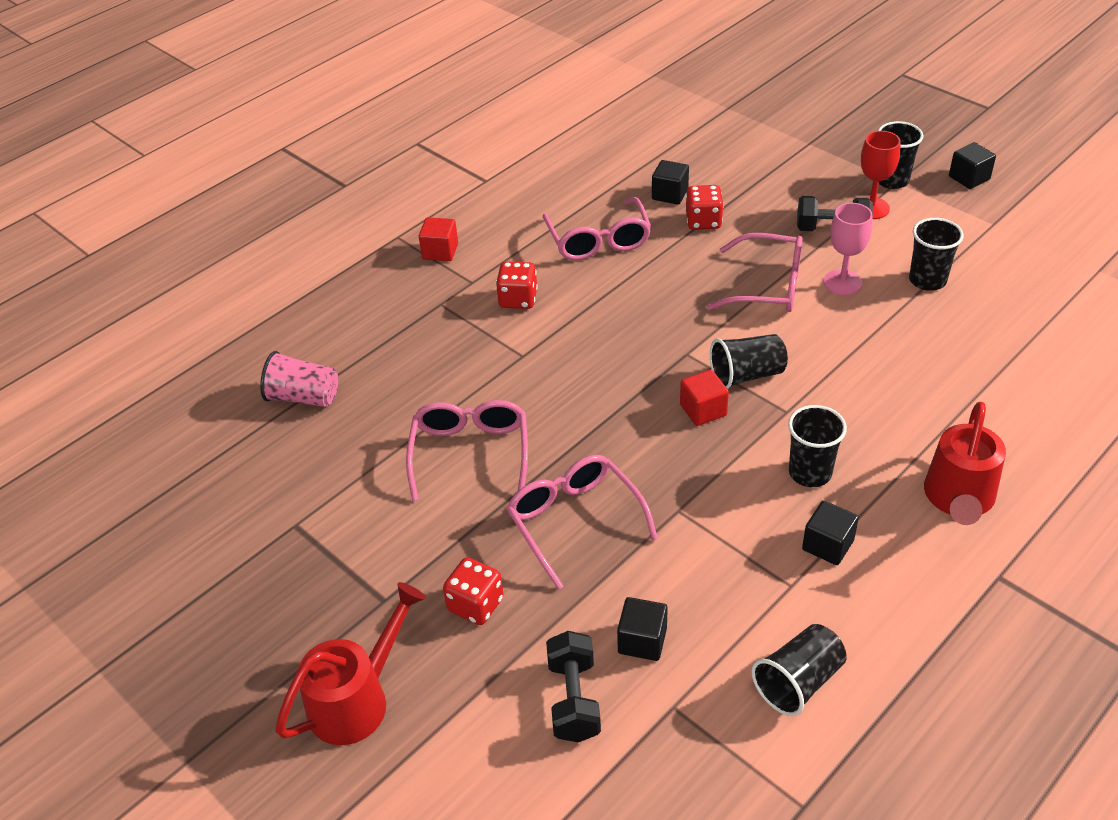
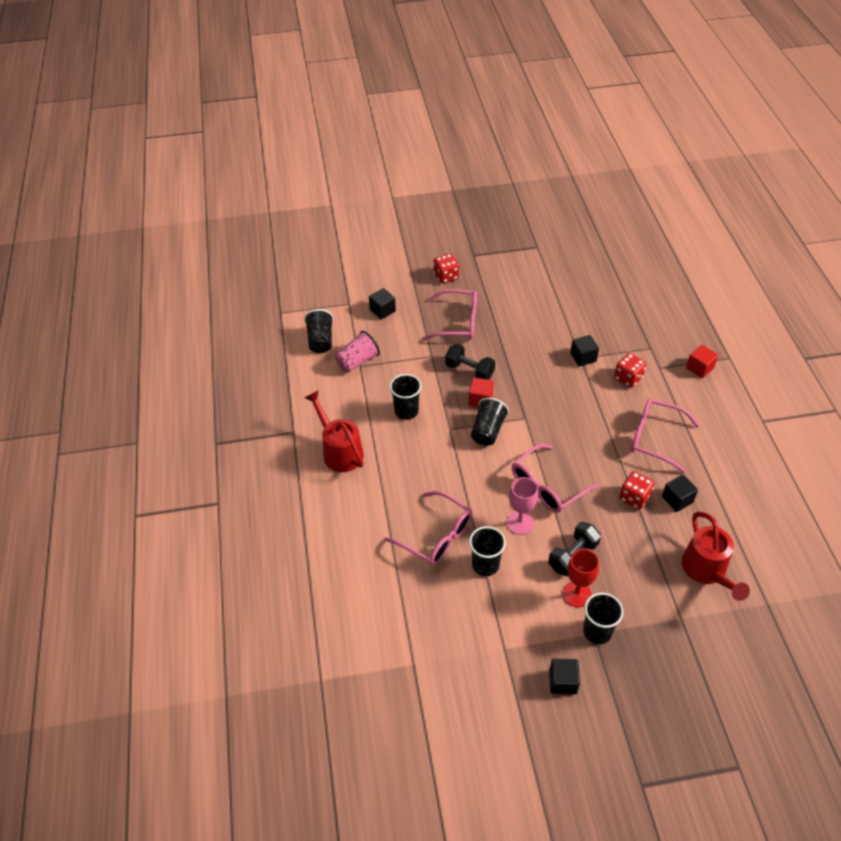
camera: 125 degrees right, 5 degrees up
pink cup [260,351,338,407] -> pink cup moved to [335,331,380,373]
red watering can [275,582,426,745] -> red watering can moved to [681,512,750,601]
pink glasses [406,400,528,501] -> pink glasses moved to [384,491,473,566]
black dumbbell [546,631,601,742] -> black dumbbell moved to [445,344,495,380]
black cube [802,501,859,565] -> black cube moved to [570,335,599,366]

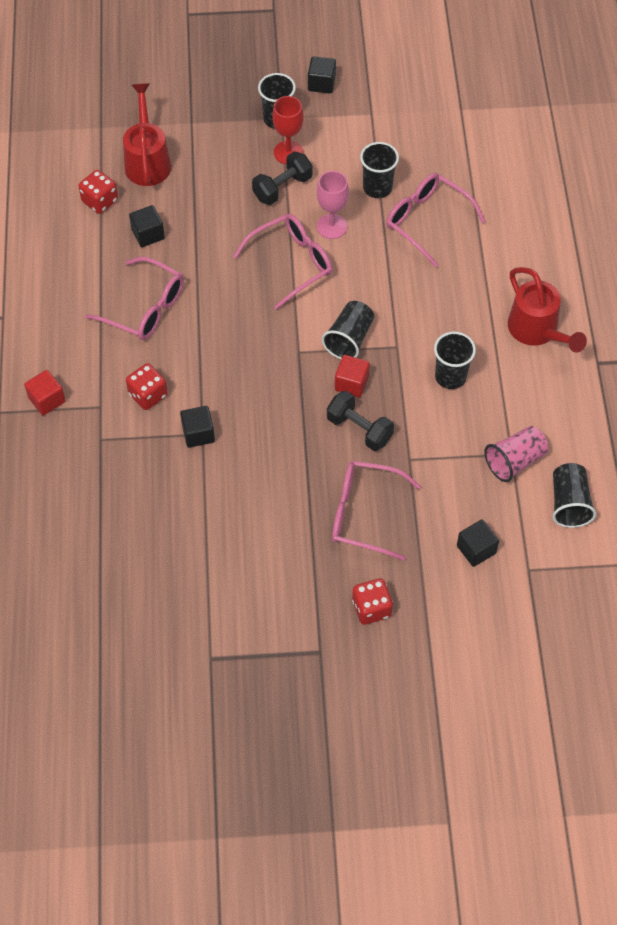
camera: 175 degrees left, 10 degrees up
red dice [619,471,654,510] -> red dice moved to [78,170,118,214]

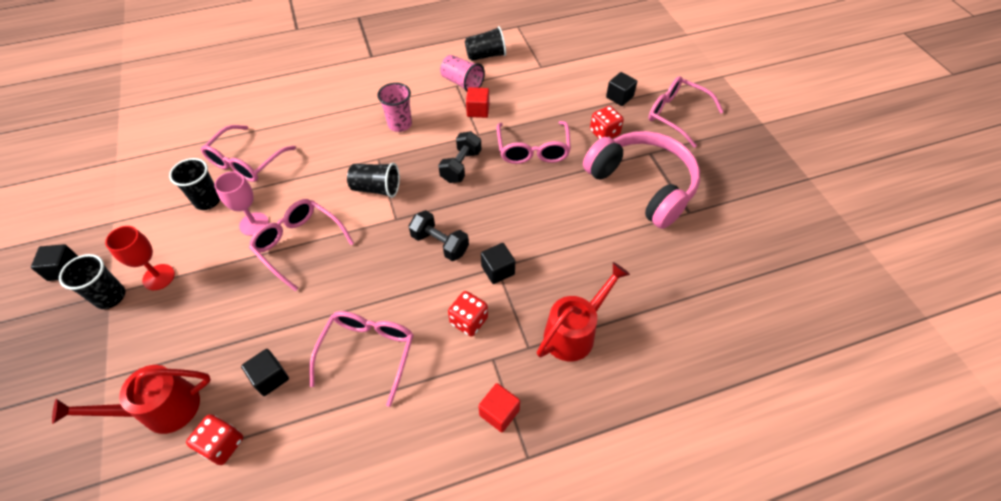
camera: 105 degrees left, 5 degrees down
black dumbbell [252,151,313,205] -> black dumbbell moved to [409,210,469,261]
red cube [335,355,370,397] -> red cube moved to [466,87,490,118]
black cup [434,331,476,389] -> pink cup [377,83,412,132]
black cube [457,519,499,567] -> black cube moved to [606,72,637,106]
red watering can [508,267,587,353] -> red watering can moved to [537,262,630,361]
none -> pink headphones [583,131,700,229]
none -> pink glasses [648,76,724,148]

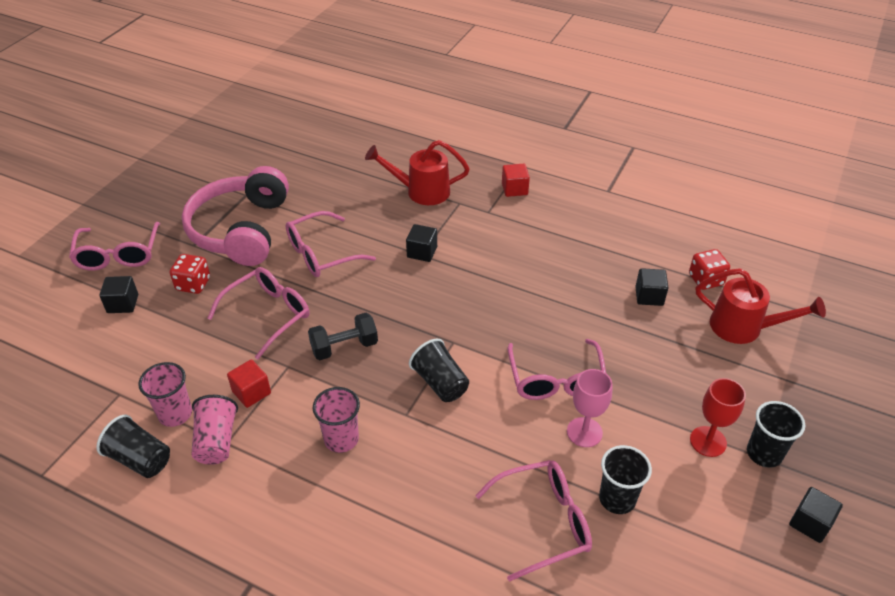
camera: 135 degrees left, 10 degrees down
pink glasses [309,311,414,407] -> pink glasses moved to [286,211,376,277]
black dumbbell [409,210,469,261] -> none
red dice [448,291,488,337] -> none
none -> pink cup [138,362,192,427]

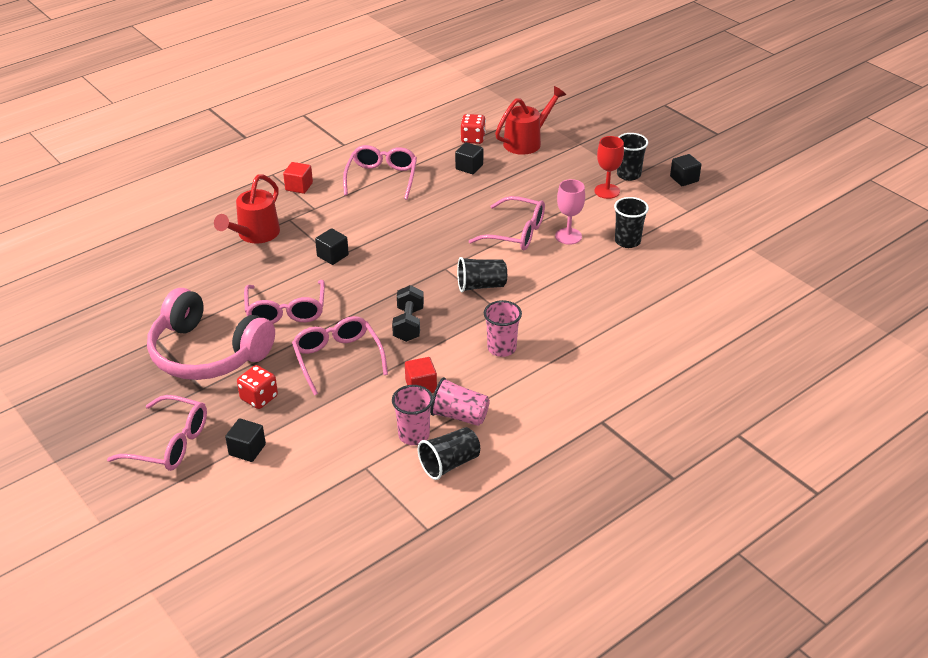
camera: 65 degrees left, 5 degrees down
pink glasses [475,460,592,582] -> pink glasses moved to [343,145,417,200]

